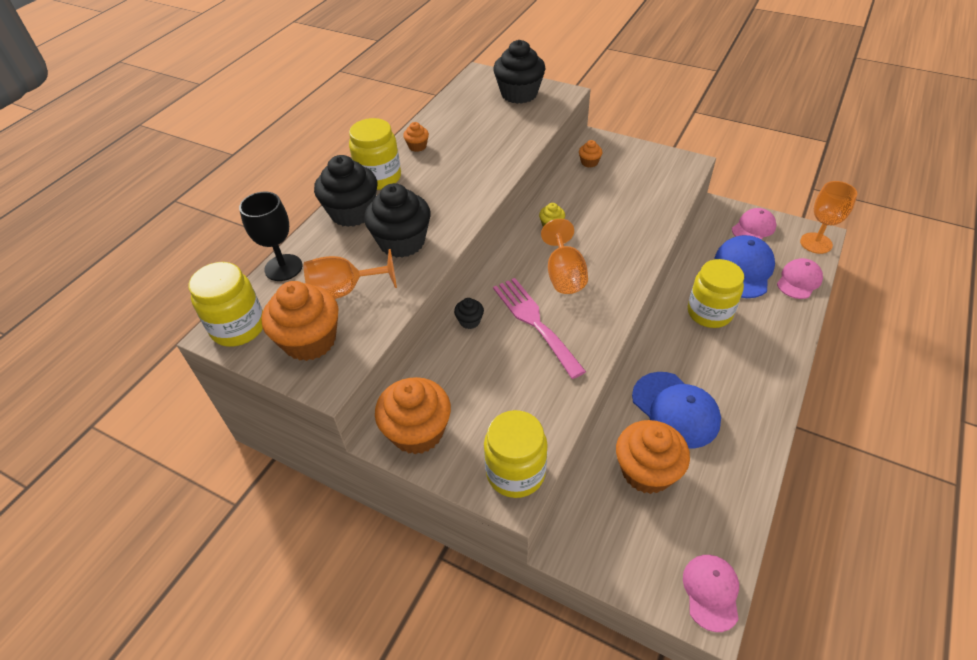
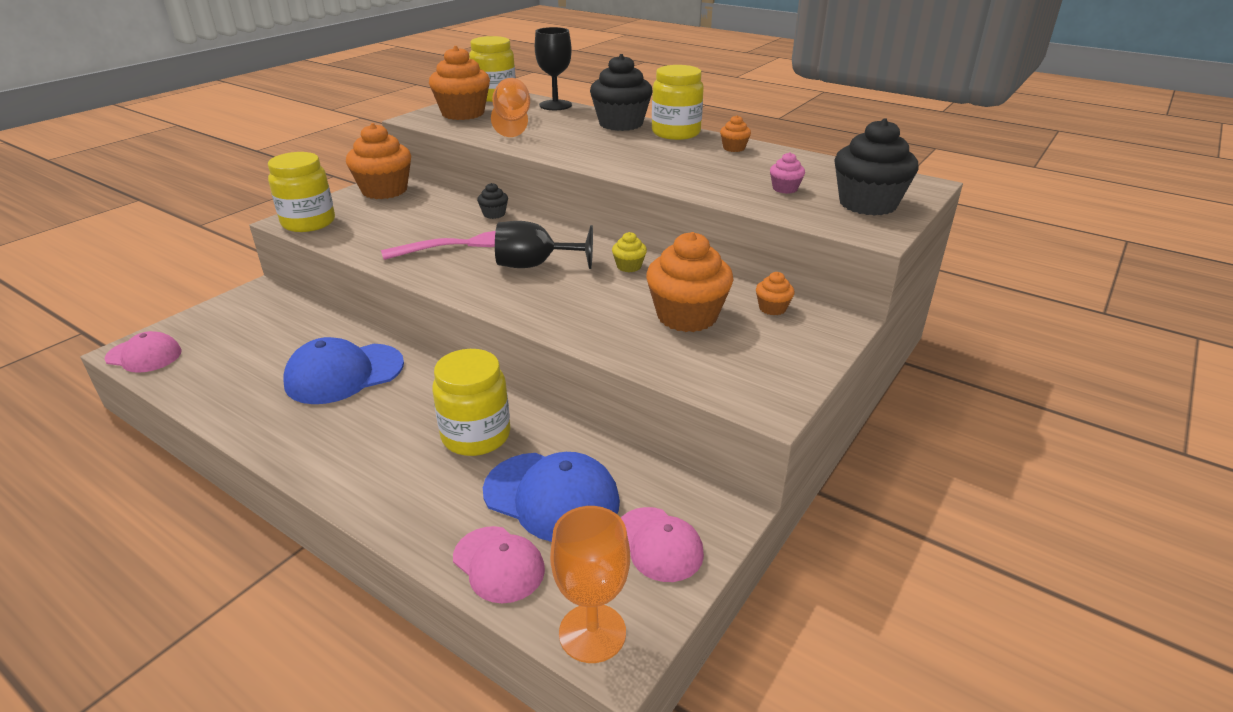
camera: 95 degrees right, 15 degrees down
black cupcake [364,183,431,258] -> none
orange goblet [541,219,588,294] -> black goblet [495,221,593,269]
orange cupcake [616,420,690,494] -> orange cupcake moved to [646,232,733,332]
none -> pink cupcake [770,152,805,194]

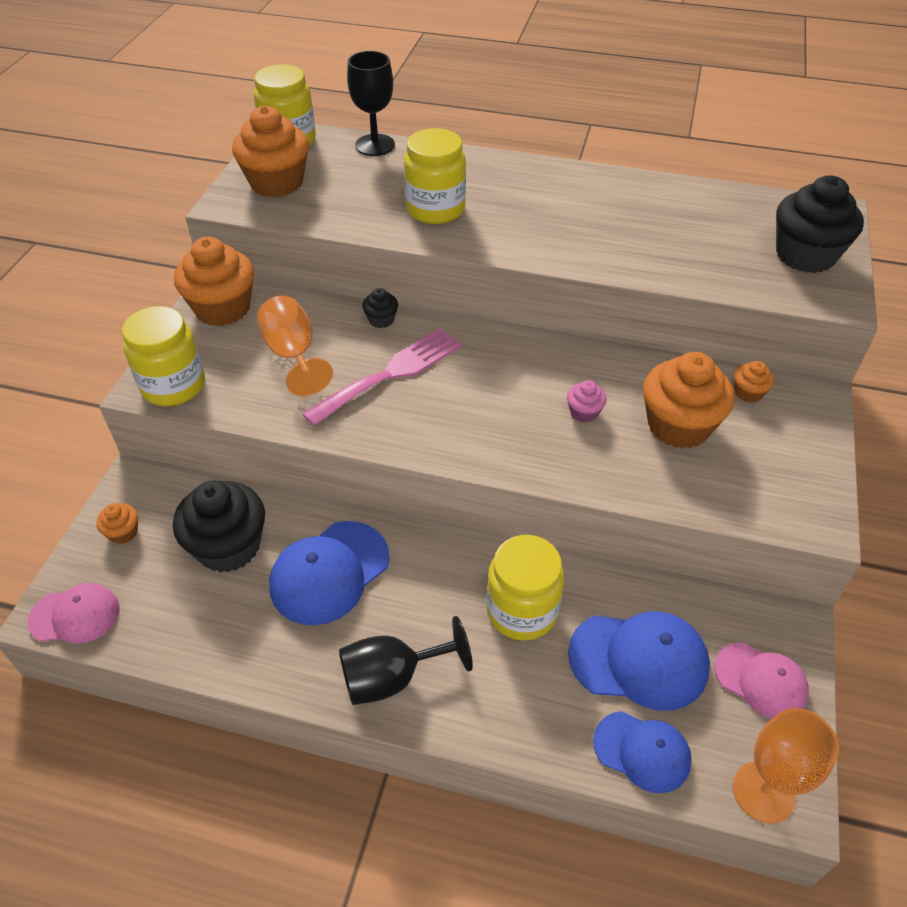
camera: 20 degrees left, 15 degrees up
pink cap [453,526,545,603] -> blue cap [593,711,692,793]
orange goblet [491,78,530,137] -> orange goblet moved to [257,295,333,396]
black goblet [495,221,593,269] -> black goblet moved to [339,616,473,705]
black cupcake [590,54,653,131] -> black cupcake moved to [173,480,265,573]
yellow cupcake [612,232,647,272] -> none
yellow jar [652,65,704,140] -> yellow jar moved to [404,128,466,224]
orange cupcake [720,115,751,152] -> orange cupcake moved to [96,503,138,544]
pink cupcake [770,152,805,194] -> pink cupcake moved to [567,380,607,423]

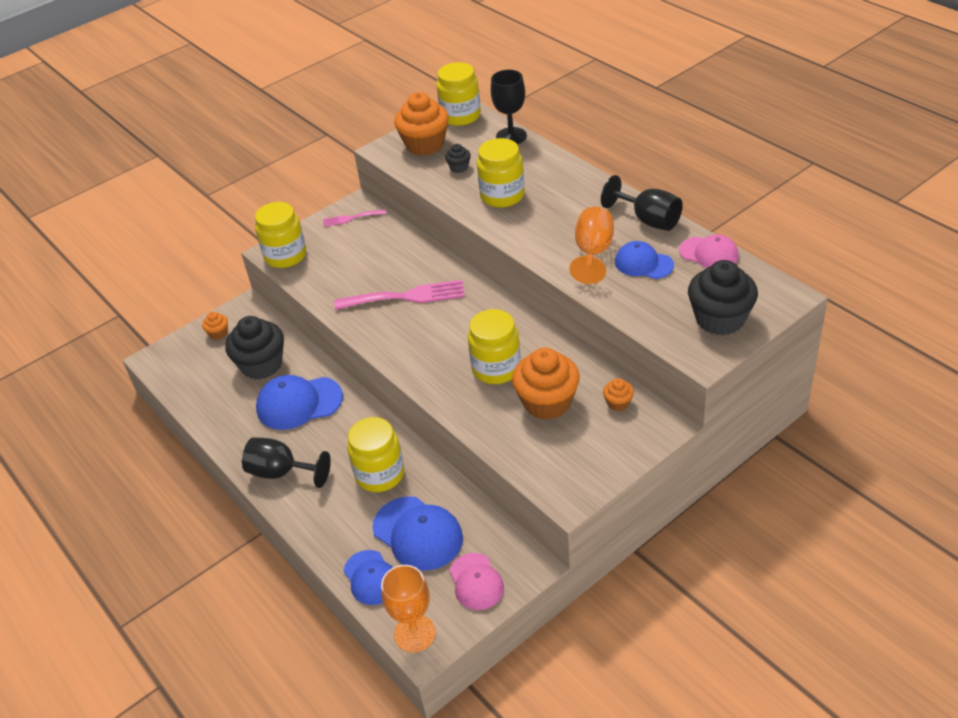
camera: 40 degrees right, 5 degrees down
pink cap [27,583,120,644] -> pink cap moved to [679,234,739,268]
orange cupcake [174,237,254,326] -> pink fork [323,209,386,227]
orange goblet [257,295,333,396] -> orange goblet moved to [569,207,614,284]
black cupcake [362,288,398,328] -> black cupcake moved to [445,144,471,173]
pink cupcake [567,380,607,423] -> yellow jar [468,309,521,384]
none -> black goblet [601,175,683,231]
none -> blue cap [615,241,674,279]

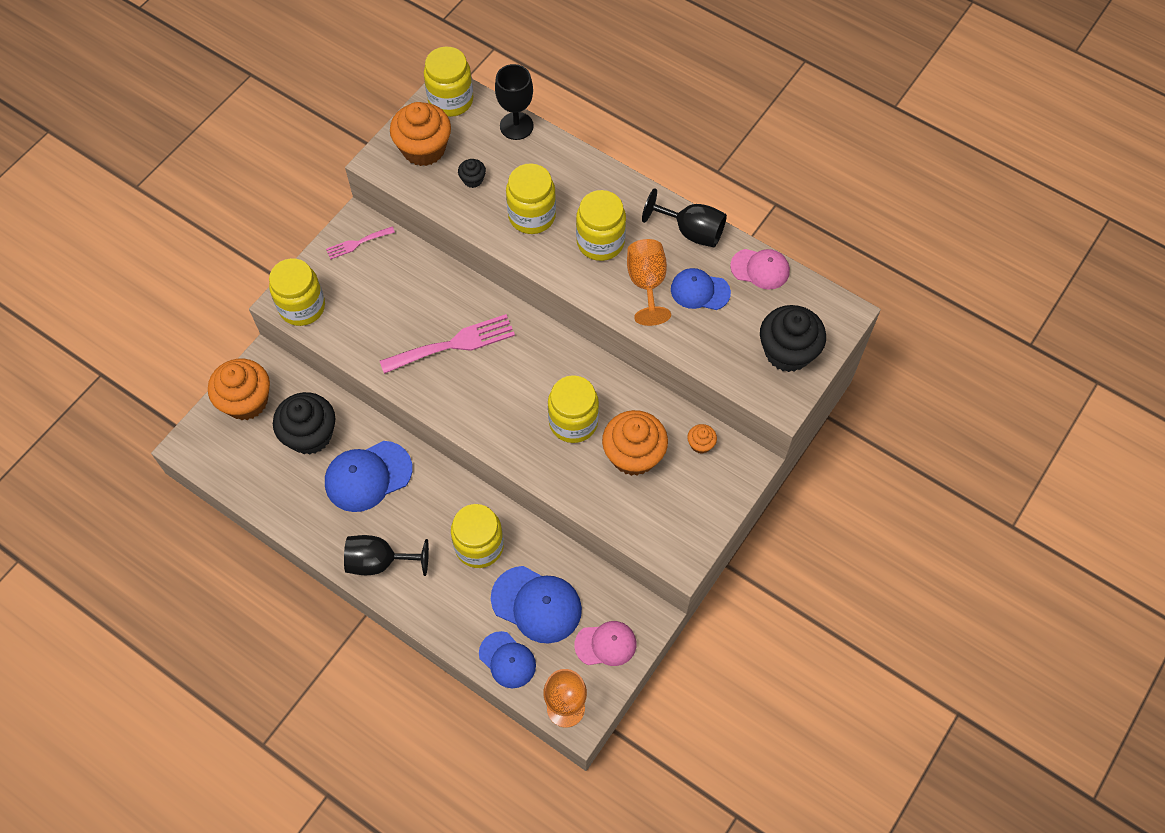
camera: 20 degrees left, 20 degrees up
orange cupcake [202,312,228,339] -> orange cupcake [208,359,270,420], size x2.19
pink cap [449,553,504,610] -> pink cap turned 60 degrees counterclockwise [574,621,636,666]
none -> yellow jar [576,190,626,261]

